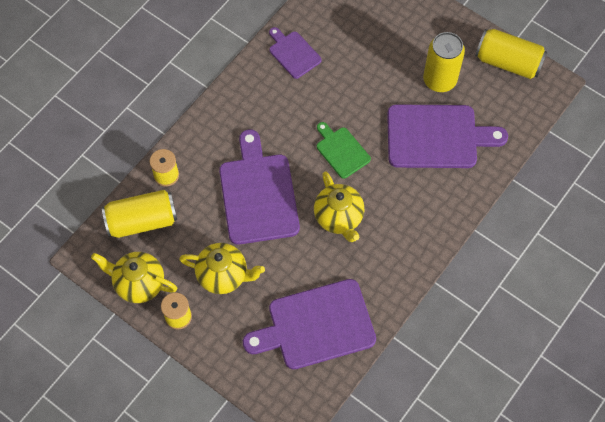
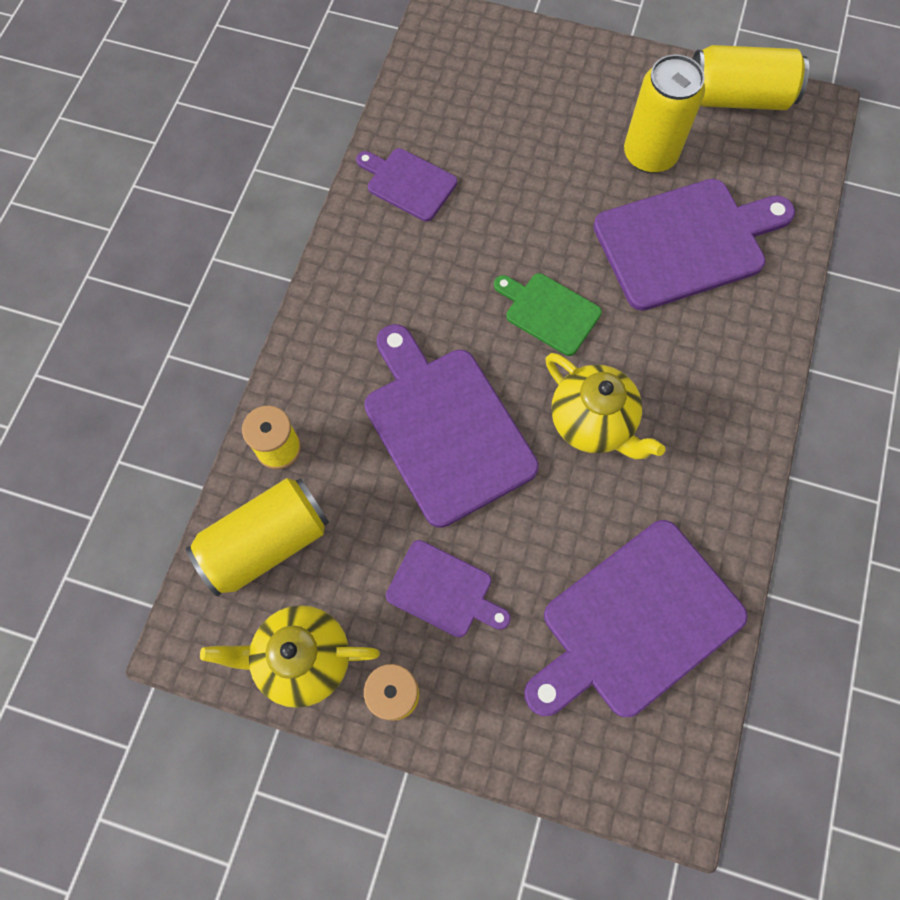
camera: 20 degrees left, 5 degrees up
yellow teapot [179,243,265,294] -> purple cutting board [386,540,511,638]

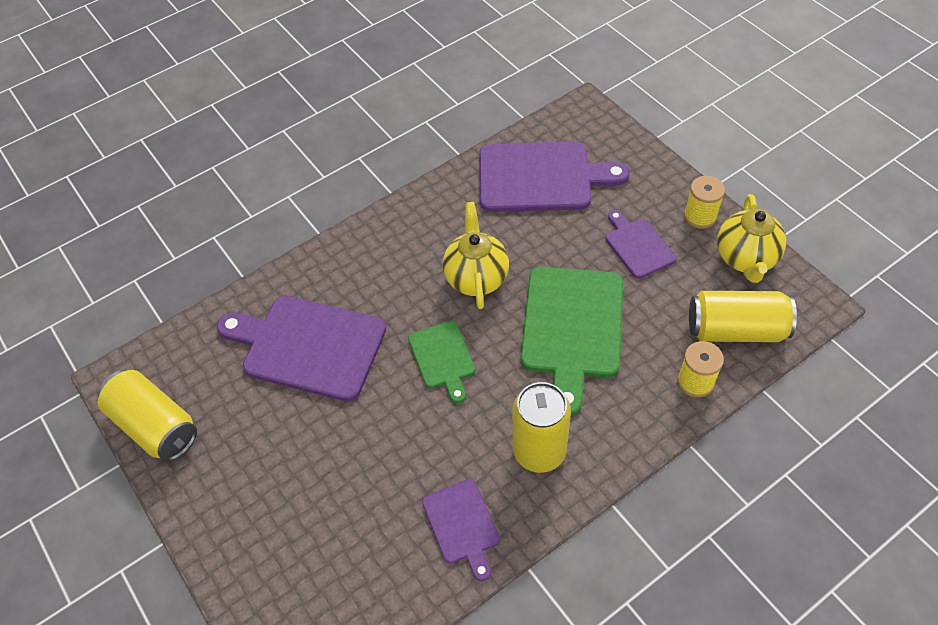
camera: 140 degrees left, 15 degrees down
yellow teapot [200,605,380,708] -> yellow teapot turned 60 degrees clockwise [717,194,786,283]
purple cutting board [364,324,539,528] -> green cutting board [521,267,623,416]
yellow can [624,55,705,173] -> yellow can moved to [513,382,571,473]

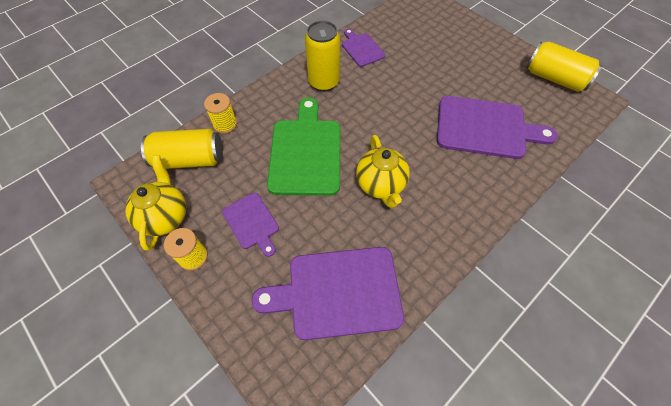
camera: 170 degrees right, 5 degrees up
green cutting board [408,321,475,403] -> none

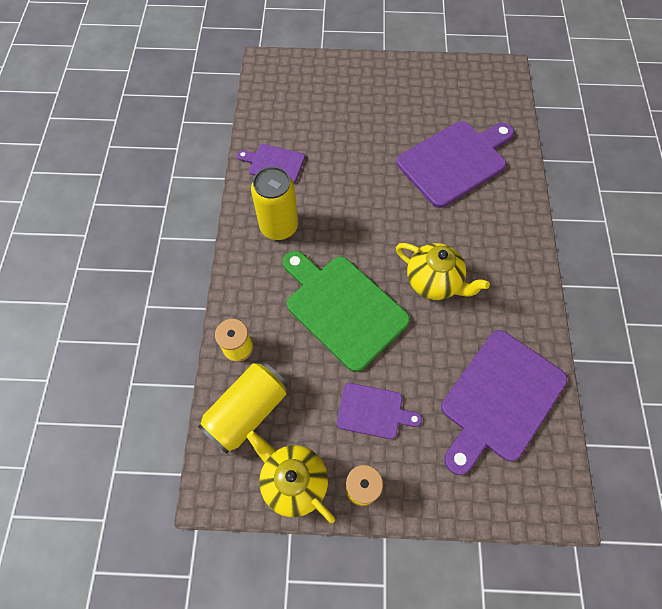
camera: 45 degrees left, 5 degrees up
yellow can [526,42,602,92] -> none

